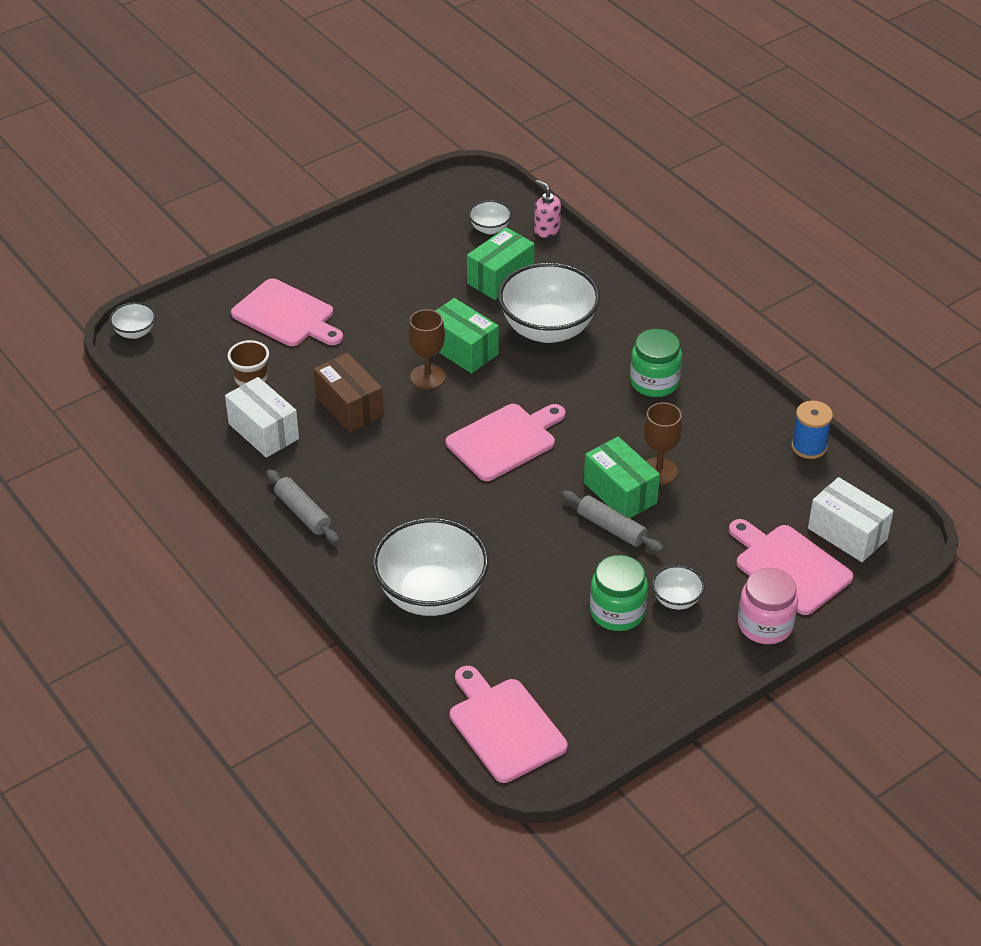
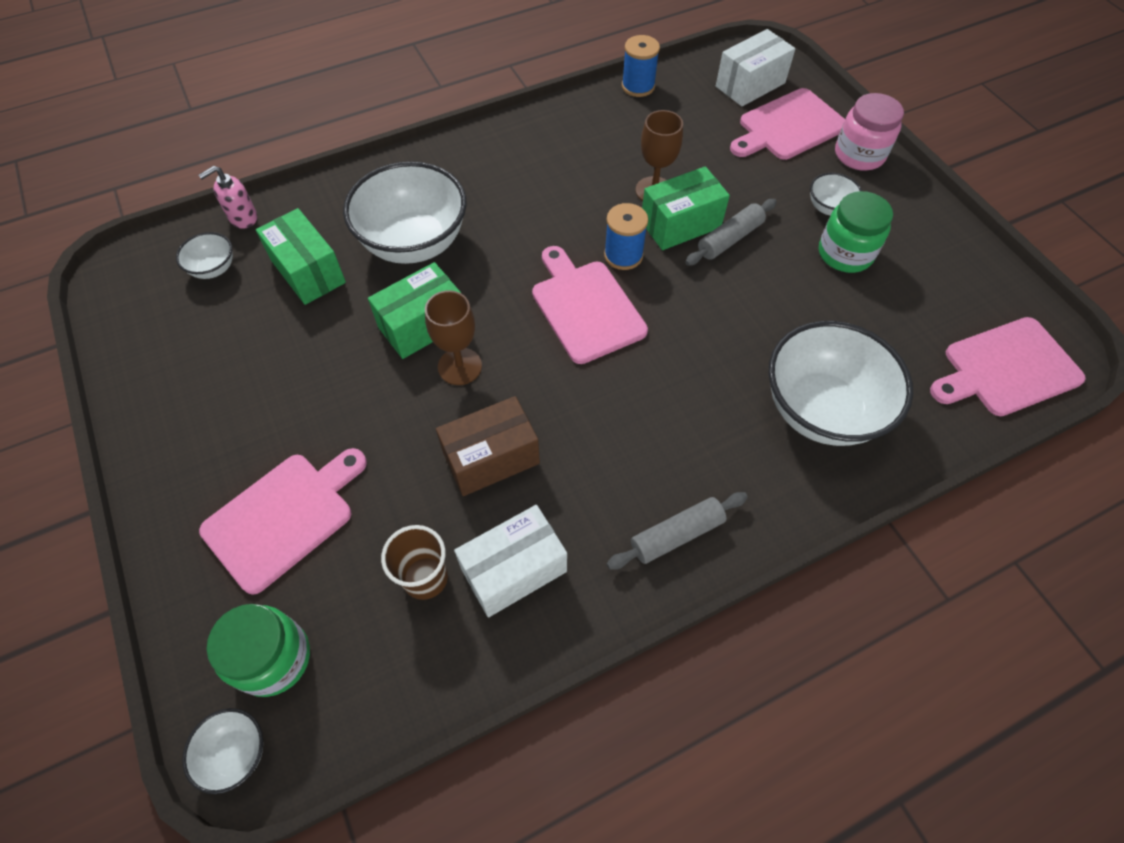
camera: 80 degrees left, 15 degrees up
green jar [630,329,682,397] -> green jar moved to [207,604,310,697]
none -> blue spool [604,203,648,270]

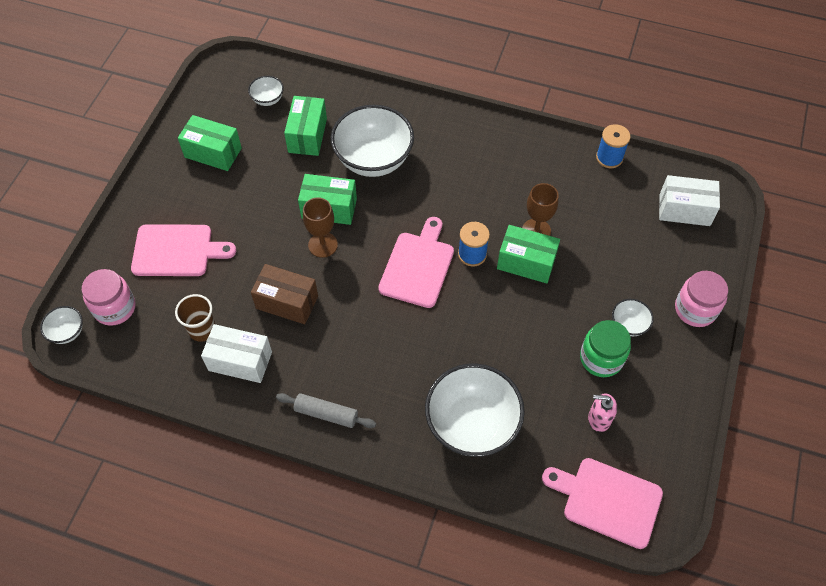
camera: 45 degrees right, 0 degrees up
pink soap dispenser [199,166,257,229] -> pink soap dispenser moved to [588,393,617,432]
green jar [207,604,310,697] -> pink jar [82,269,136,326]
grey rolling pin [685,199,777,266] -> none
pink cutting board [730,88,845,160] -> none
none -> green box [178,115,242,171]

